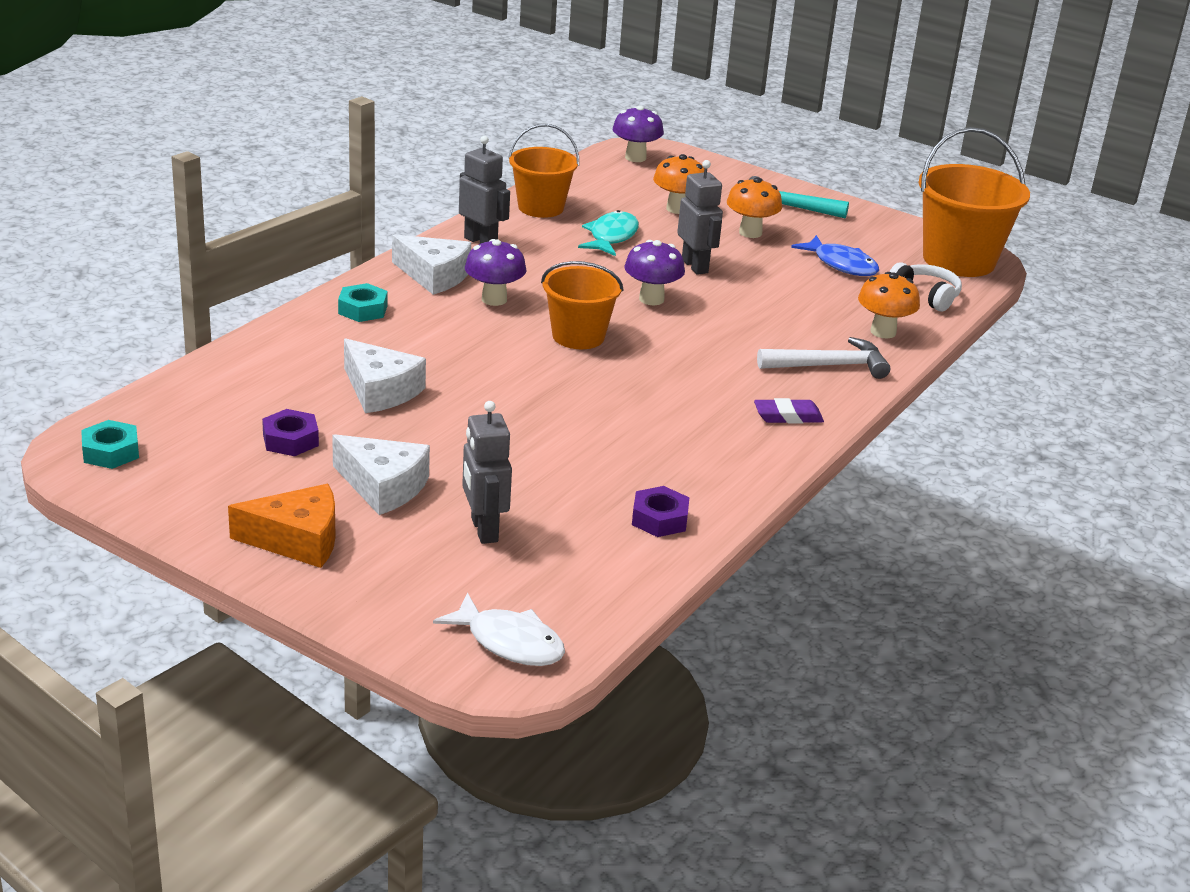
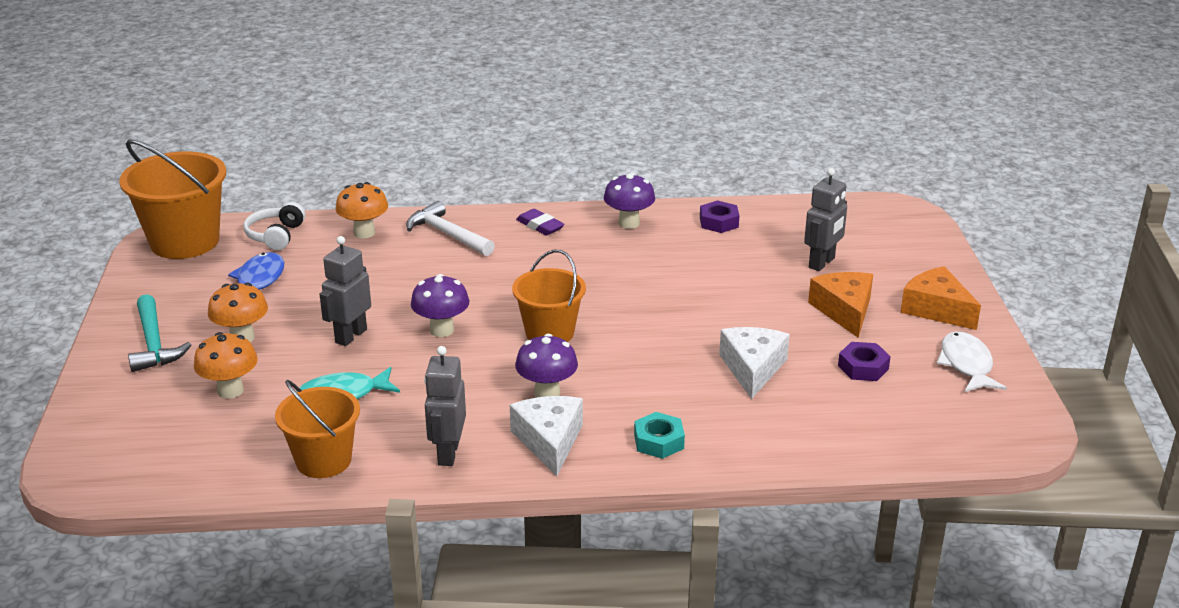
camera: 125 degrees left, 0 degrees up
turquoise nut [81,420,139,469] -> none
white cheese [332,434,430,515] -> orange cheese [808,272,873,338]
white fish [433,592,565,666] -> white fish moved to [937,331,1007,392]
purple mushroom [613,105,664,162] -> purple mushroom moved to [604,173,655,229]

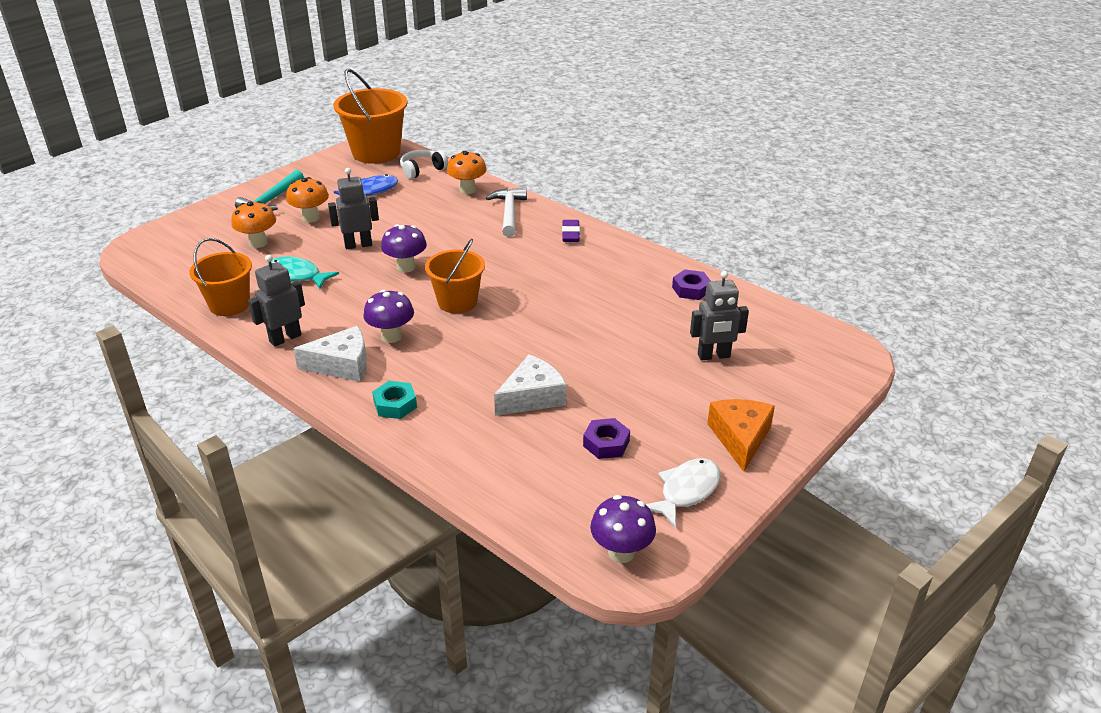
camera: 45 degrees right, 5 degrees up
white cheese [510,396,583,476] -> white cheese turned 45 degrees clockwise [293,326,367,382]
purple mushroom [604,173,655,229] -> purple mushroom moved to [590,495,656,563]
orange cheese [808,272,873,338] -> none

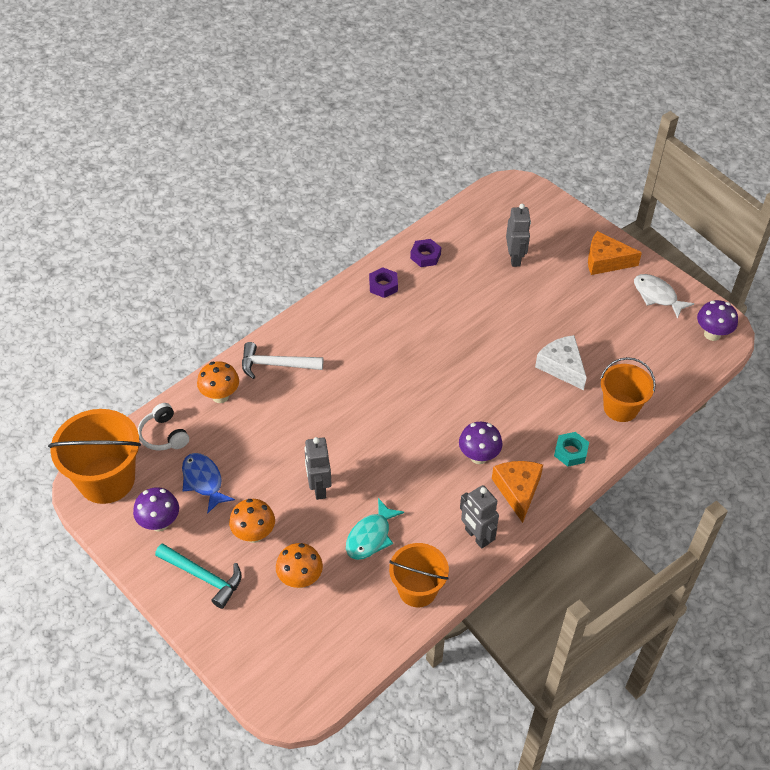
camera: 85 degrees left, 15 degrees up
white cheese [293,326,367,382] -> orange cheese [492,461,543,523]
purple mushroom [381,224,427,273] -> purple mushroom moved to [133,487,179,532]
orange bucket [425,239,485,313] -> orange bucket moved to [600,357,656,422]
purple eraser [562,220,580,242] -> none
purple nut [583,418,630,459] -> purple nut moved to [369,267,398,298]

